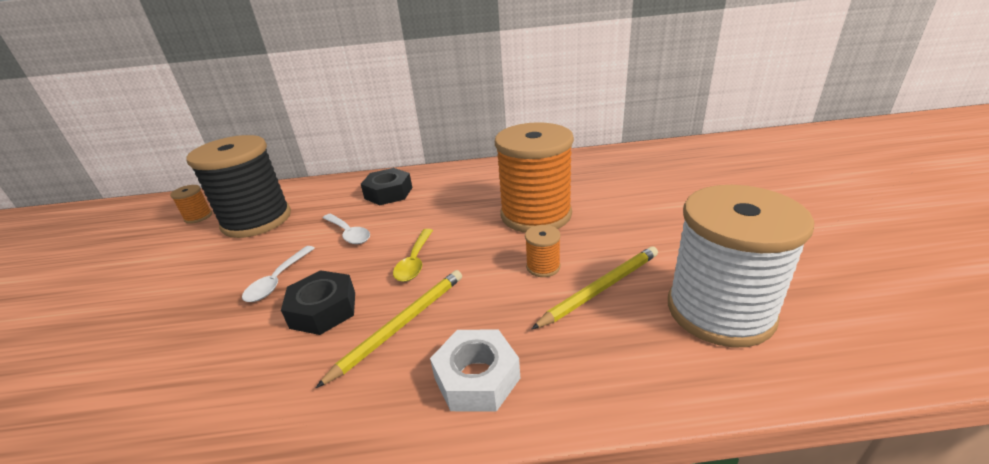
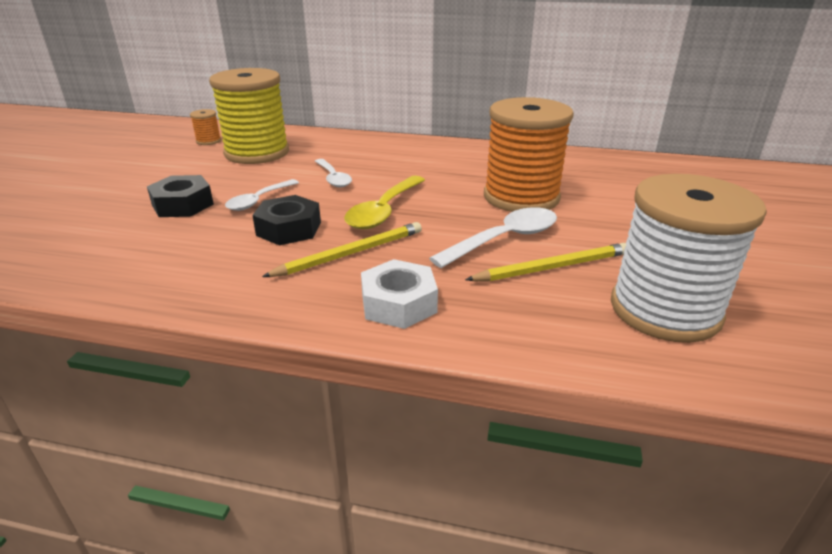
camera: 15 degrees right, 0 degrees up
black spool [186,135,291,238] -> yellow spool [209,68,289,164]
black nut [361,168,412,205] -> black nut moved to [147,175,214,217]
yellow spoon [393,229,433,282] -> yellow spoon [344,176,425,229], size x1.51
orange spool [525,225,561,277] -> white spoon [429,207,557,268]

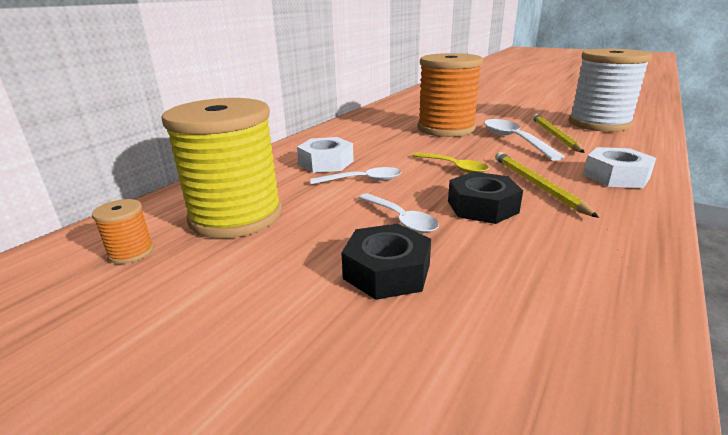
camera: 70 degrees left, 5 degrees down
yellow spoon [344,176,425,229] -> yellow spoon [412,152,489,173], size x0.66
none -> white nut [297,137,354,173]

